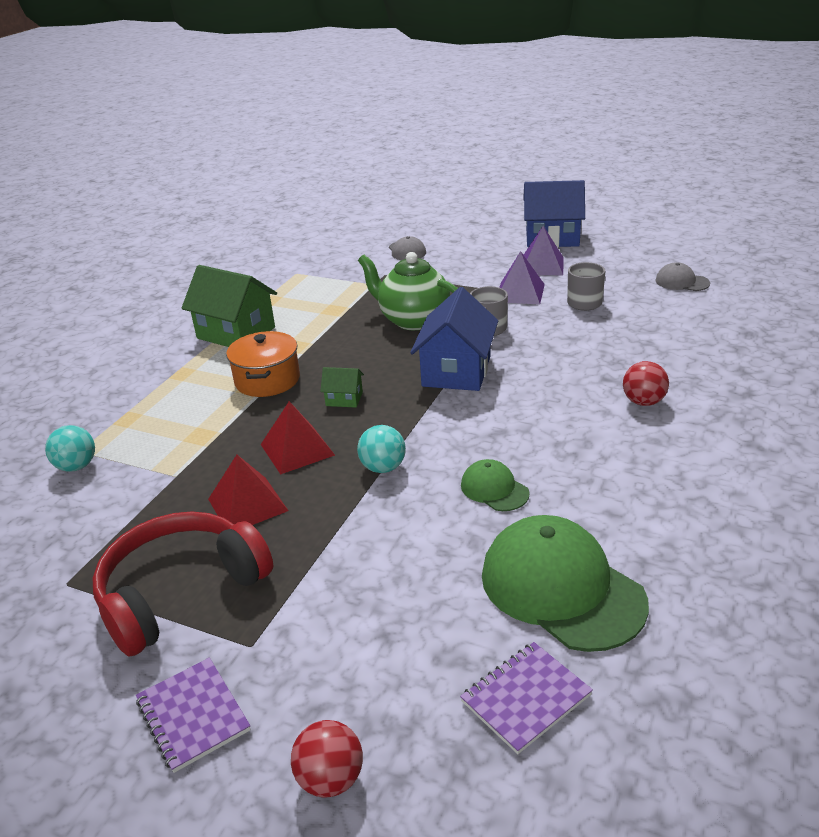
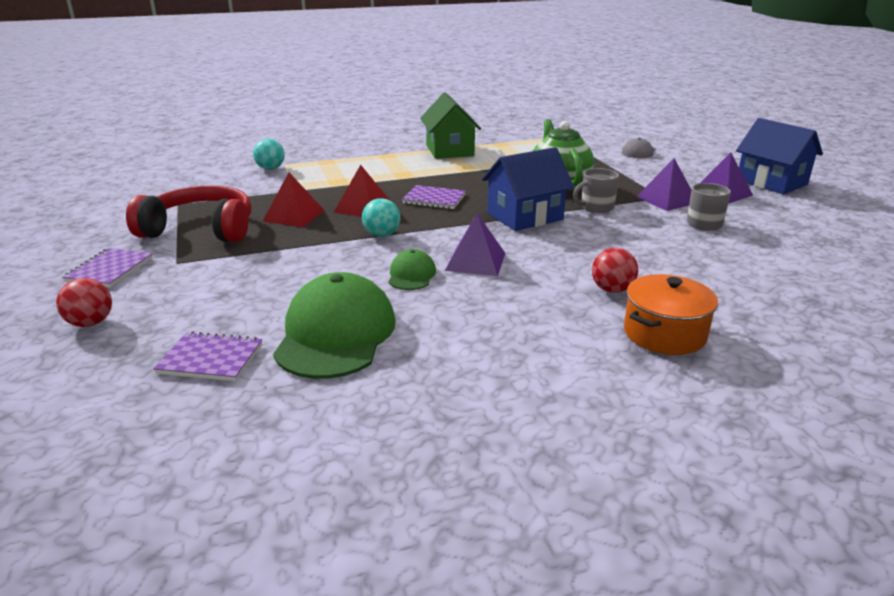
camera: 45 degrees right, 5 degrees down
orange pot [226,331,300,397] -> orange pot moved to [624,274,718,355]
green house [320,367,364,408] -> purple notebook [402,185,466,209]
grey cap [655,262,710,291] -> none
none -> purple pyramid [445,213,505,276]

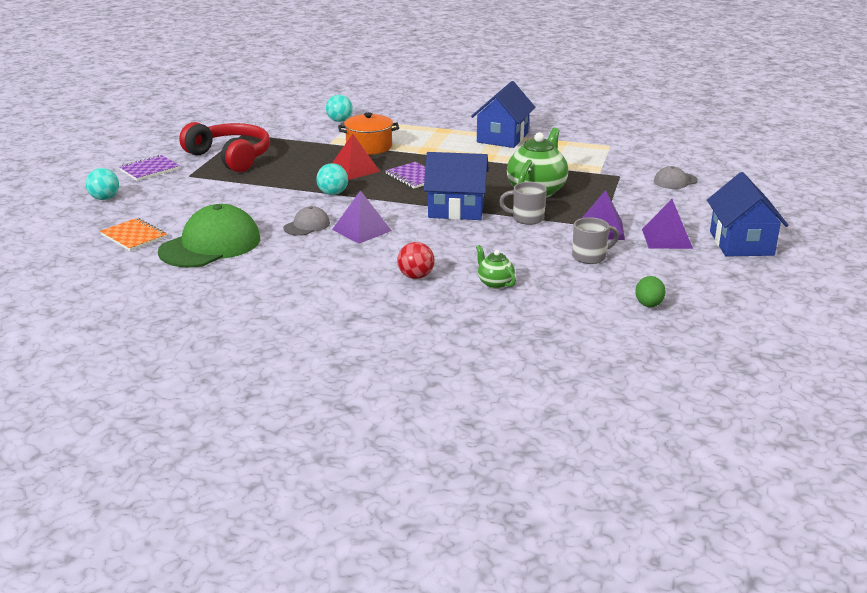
camera: 35 degrees right, 0 degrees up
red ball [56,278,112,327] -> turquoise ball [86,168,119,200]
purple notebook [153,331,262,381] -> orange notebook [100,218,167,251]
red pyramid [262,172,325,227] -> none
green cap [389,249,436,290] -> grey cap [283,206,330,236]
green house [420,92,481,159] -> blue house [471,81,535,148]
orange pot [624,274,718,355] -> orange pot moved to [338,112,399,155]
none -> green teapot [476,245,516,289]
none -> green egg [635,276,666,307]

